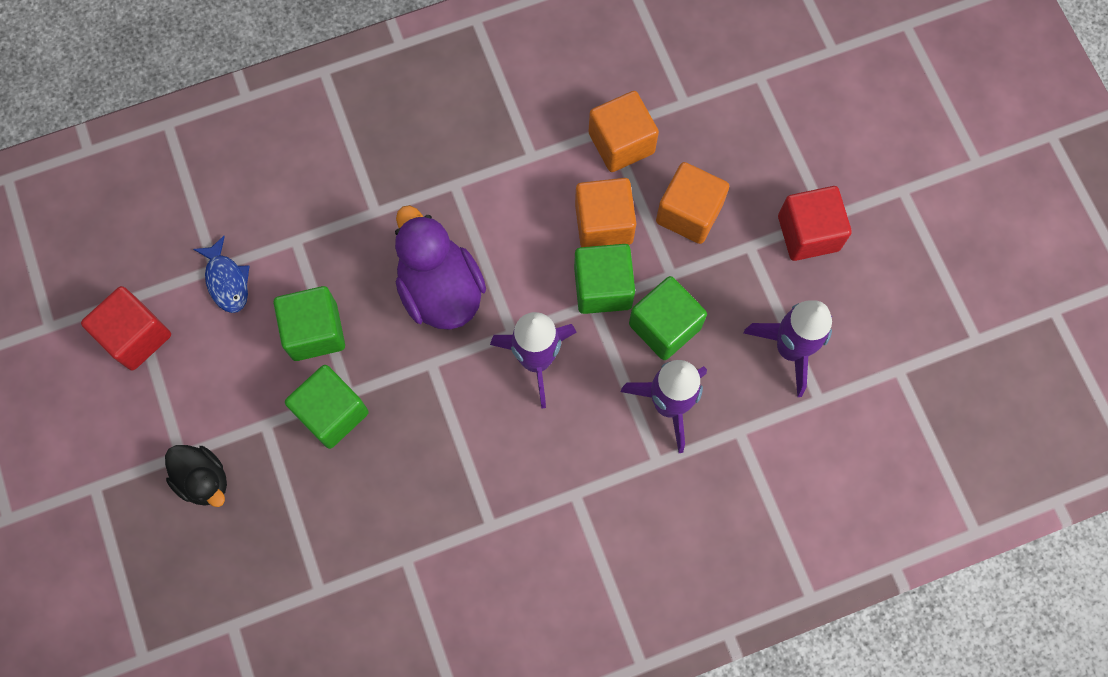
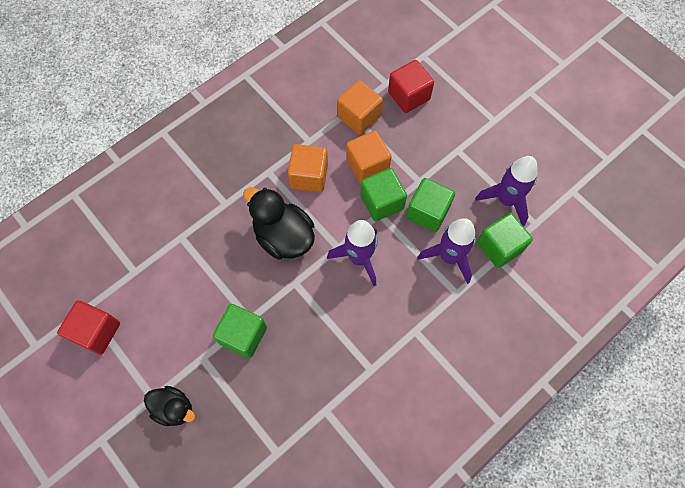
camera: 20 degrees left, 5 degrees down
blue fish [193,236,250,313] -> none
green cube [273,286,345,361] -> green cube moved to [477,213,533,268]
purple duck [395,205,486,330] -> black duck [243,187,315,259]
orange cube [656,162,729,244] -> orange cube moved to [288,144,328,192]
red cube [778,186,852,261] -> red cube moved to [388,60,434,113]

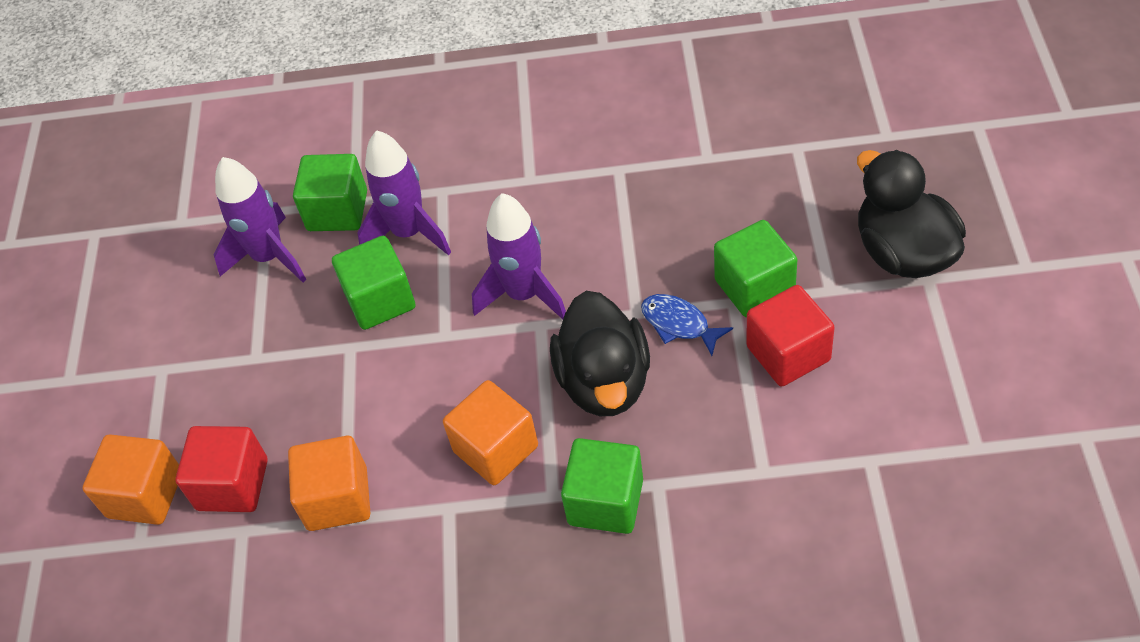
camera: 135 degrees left, 15 degrees down
red cube [57,300,120,355] -> red cube moved to [746,285,835,386]
black duck [144,386,195,426] -> black duck [857,150,966,278], size x1.63
orange cube [346,130,392,184] -> orange cube moved to [82,434,179,525]
green cube [360,168,407,221] -> green cube moved to [561,438,643,534]
none -> blue fish [641,294,733,356]

